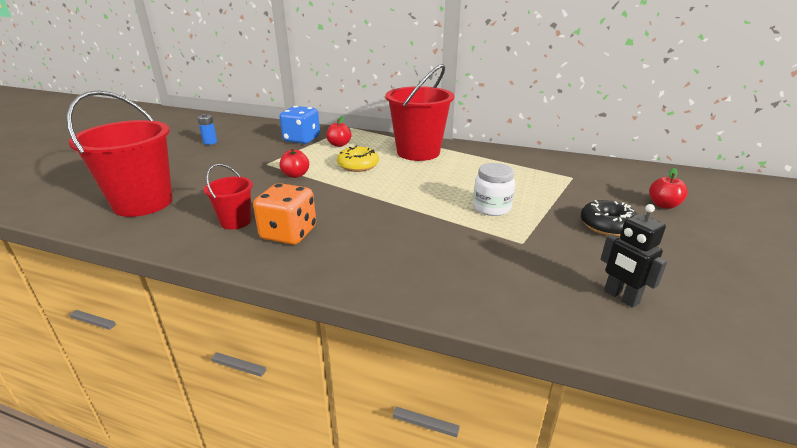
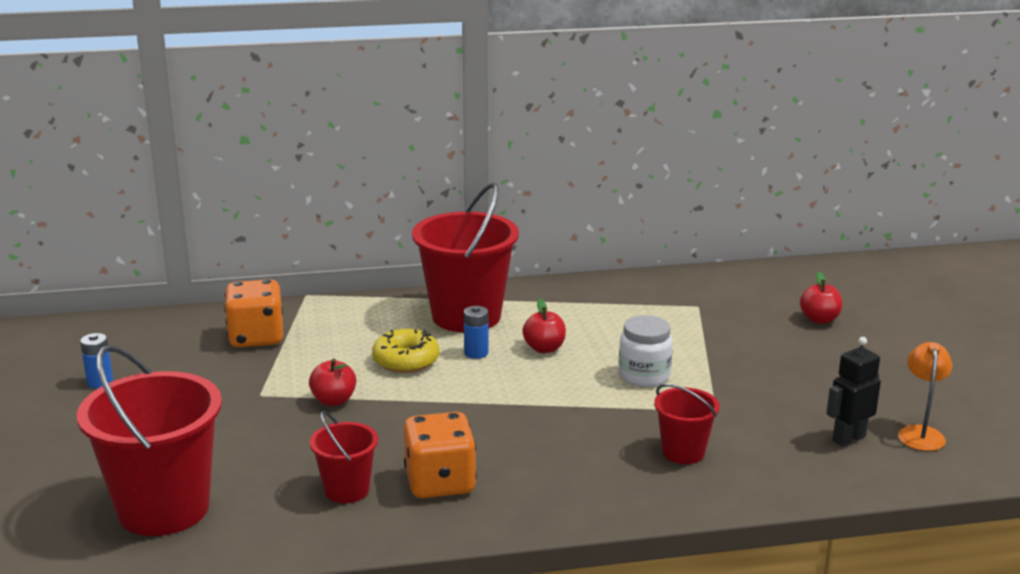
camera: 30 degrees left, 5 degrees down
blue dice [279,106,320,144] -> orange dice [224,279,283,348]
red apple [326,116,352,147] -> red apple moved to [522,299,566,353]
black donut [581,200,637,237] -> none
black robot [601,204,667,308] -> black robot turned 120 degrees clockwise [826,337,881,446]
none -> blue battery [464,306,489,359]
none -> red bucket [654,384,720,464]
none -> orange lamp [898,342,952,451]

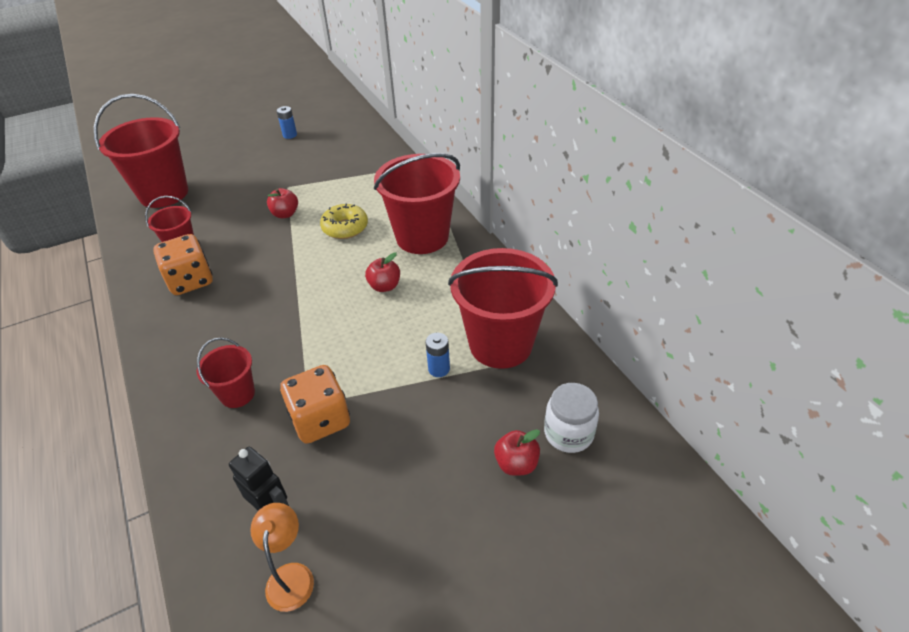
camera: 75 degrees right, 20 degrees up
orange dice [224,279,283,348] -> orange dice moved to [280,365,350,444]
blue battery [464,306,489,359] -> blue battery moved to [426,333,450,377]
white jar [619,315,673,387] -> white jar moved to [544,383,599,453]
orange lamp [898,342,952,451] -> orange lamp turned 90 degrees counterclockwise [250,503,314,612]
none -> red bucket [448,248,558,369]

